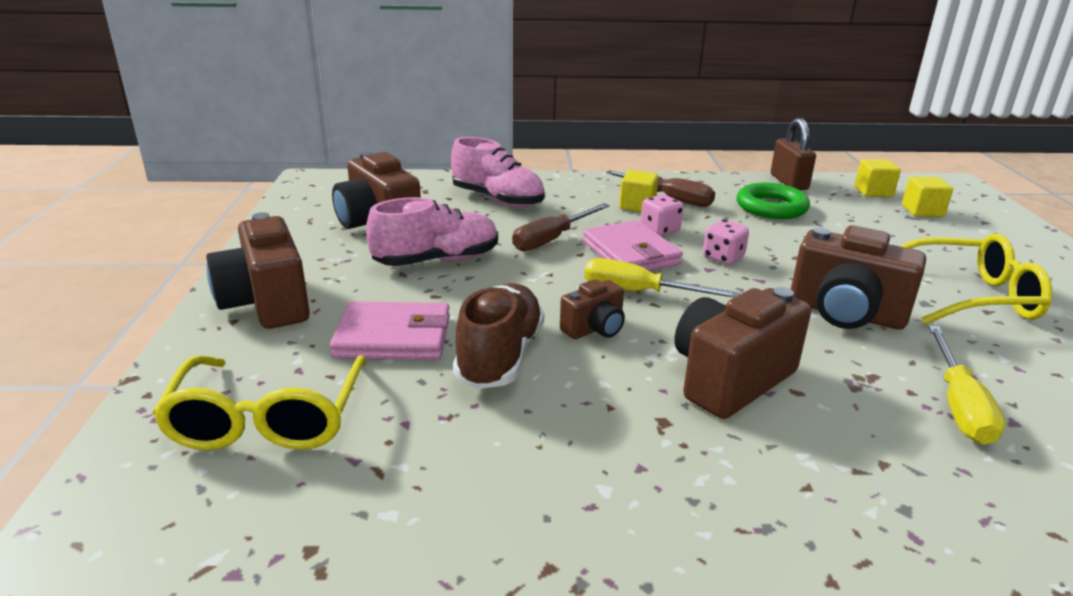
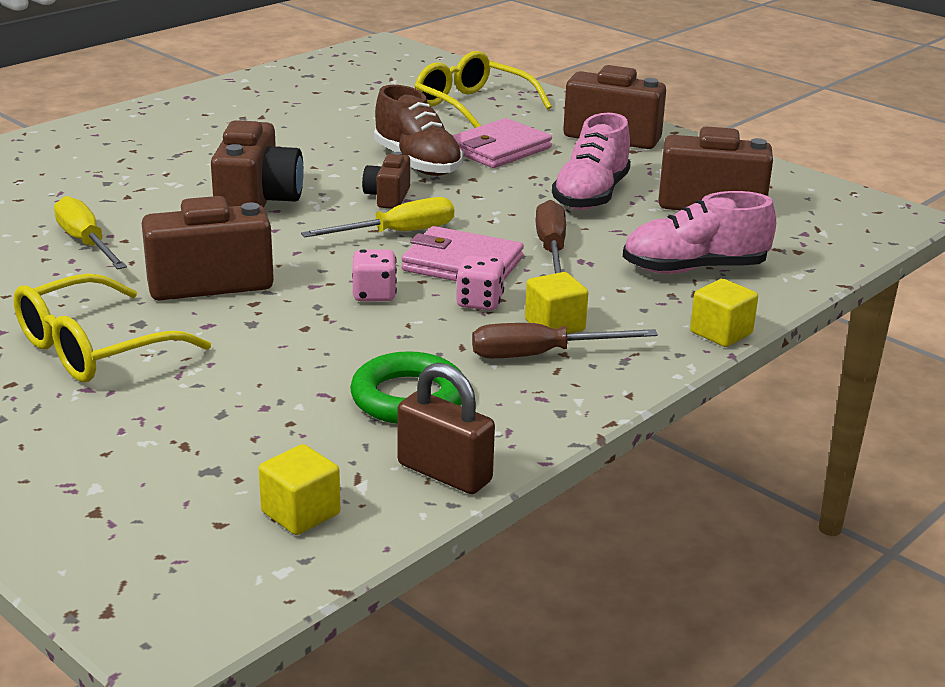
camera: 135 degrees right, 0 degrees up
yellow cube [902,176,953,217] -> yellow cube moved to [690,279,758,347]

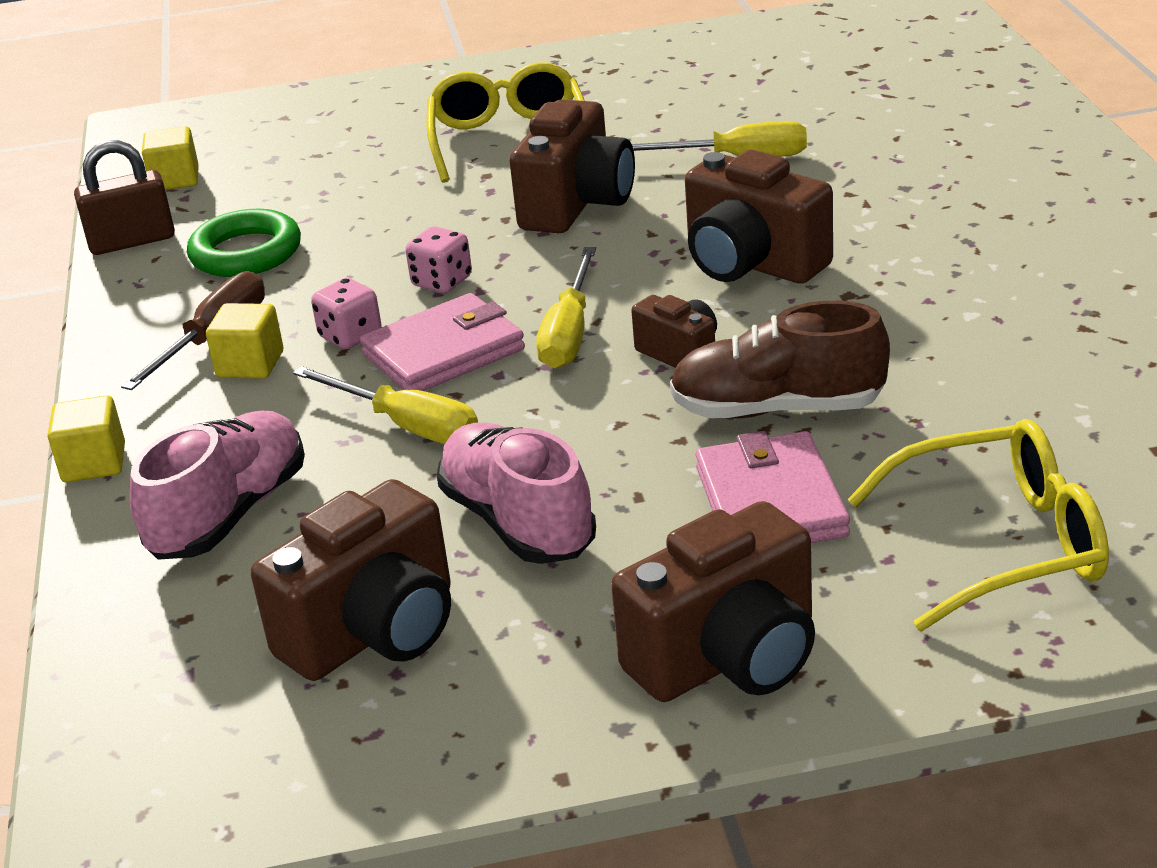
camera: 130 degrees right, 5 degrees up
brown screwdriver [536,200,566,273] -> yellow screwdriver [293,366,478,444]

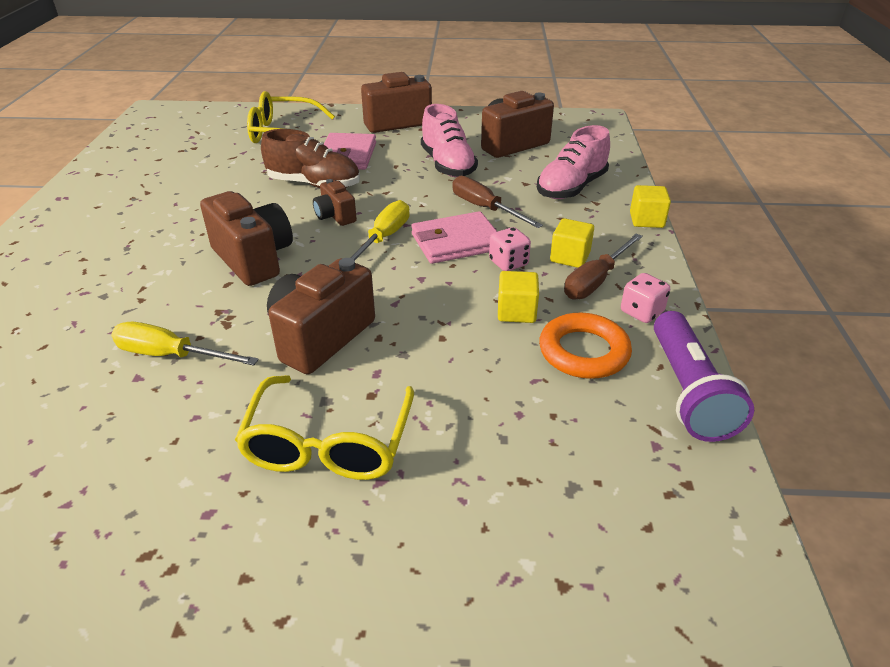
camera: 170 degrees left, 5 degrees up
brown padlock [74,140,175,255] -> purple flashlight [654,311,754,442]
yellow cube [142,126,199,190] -> yellow cube moved to [498,271,539,323]
green ring [187,209,301,277] -> orange ring [539,313,632,379]
yellow screwdriver [293,366,478,444] -> brown screwdriver [452,176,543,228]
pink dice [406,226,472,293] -> pink dice moved to [621,273,670,323]

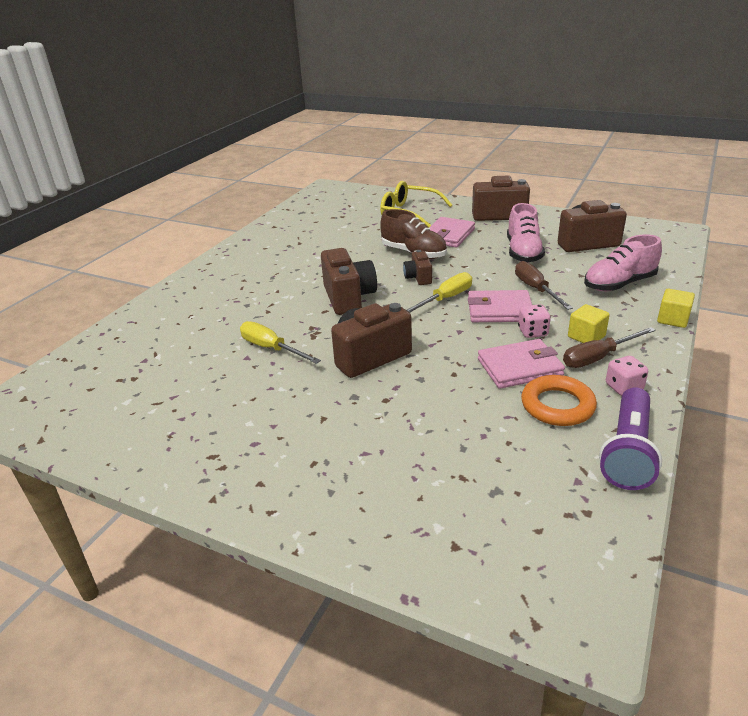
camera: 25 degrees right, 5 degrees down
yellow glasses [235,375,414,480] -> none
yellow cube [498,271,539,323] -> pink wallet [478,339,565,389]

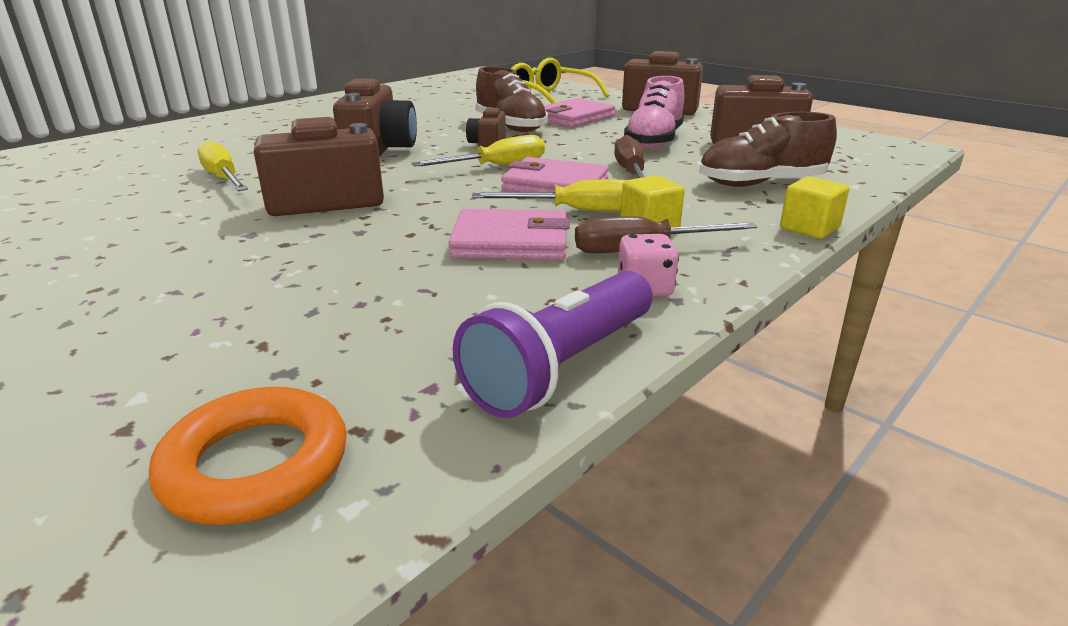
camera: 15 degrees right, 5 degrees down
pink dice [518,304,551,338] -> yellow screwdriver [472,179,626,211]
orange ring [521,375,597,426] -> orange ring moved to [149,387,347,525]
pink shoe [584,235,662,291] -> brown shoe [699,112,837,187]

